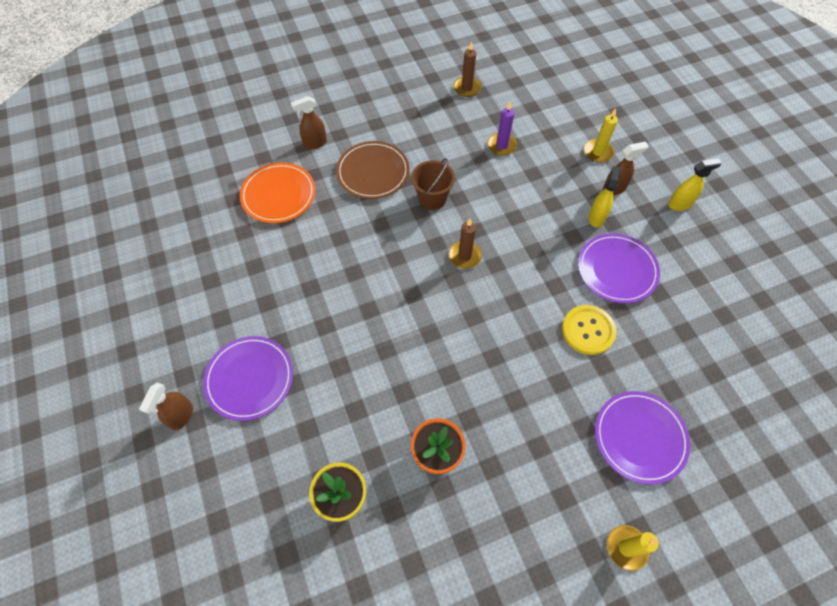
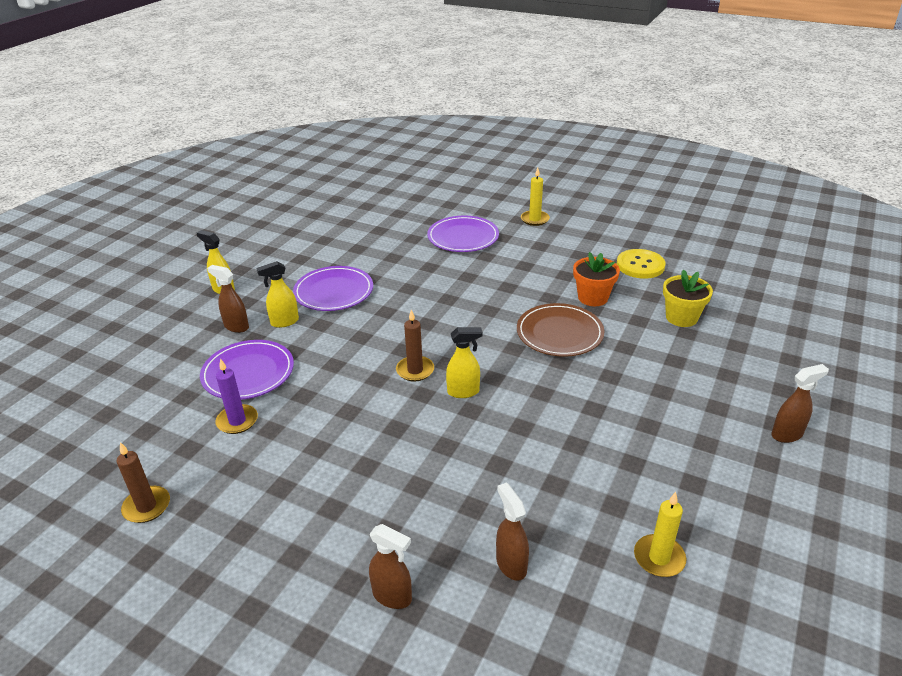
camera: 130 degrees left, 25 degrees down
purple plate [203,336,293,421] -> purple plate moved to [200,340,294,400]
orange plate [240,163,315,223] -> brown spray bottle [496,482,529,581]
brown plate [336,141,409,199] -> brown plate moved to [517,303,605,357]
brown bucket [411,158,455,210] -> none
yellow button [562,305,617,355] -> yellow button moved to [617,249,666,279]
yellow candle [584,109,618,163] -> yellow candle moved to [634,492,686,577]
none -> yellow spray bottle [446,327,482,398]

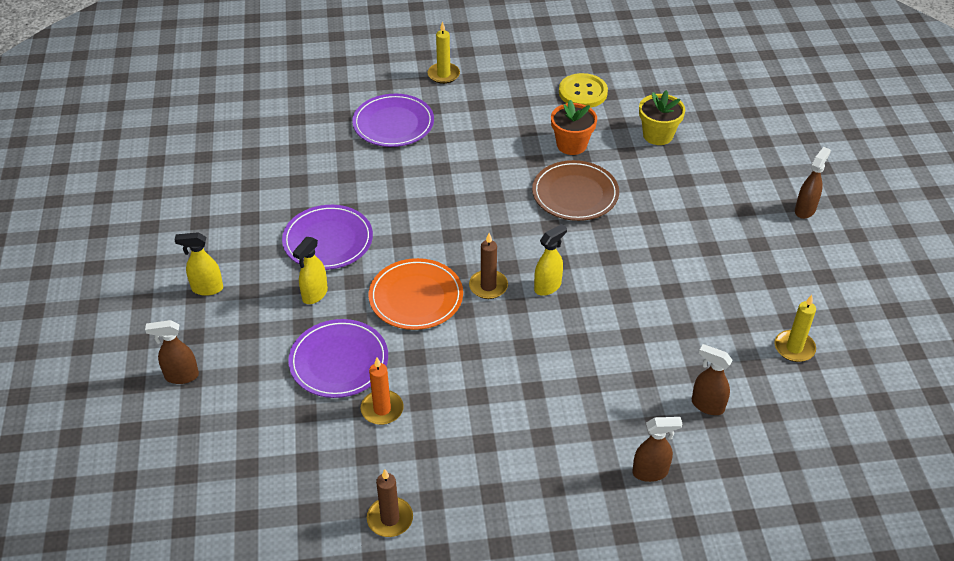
camera: 35 degrees left, 10 degrees up
brown spray bottle [207,265,249,333] -> brown spray bottle moved to [145,320,199,384]
purple candle [215,358,258,434] -> orange candle [360,358,404,425]
none -> orange plate [369,258,463,330]

